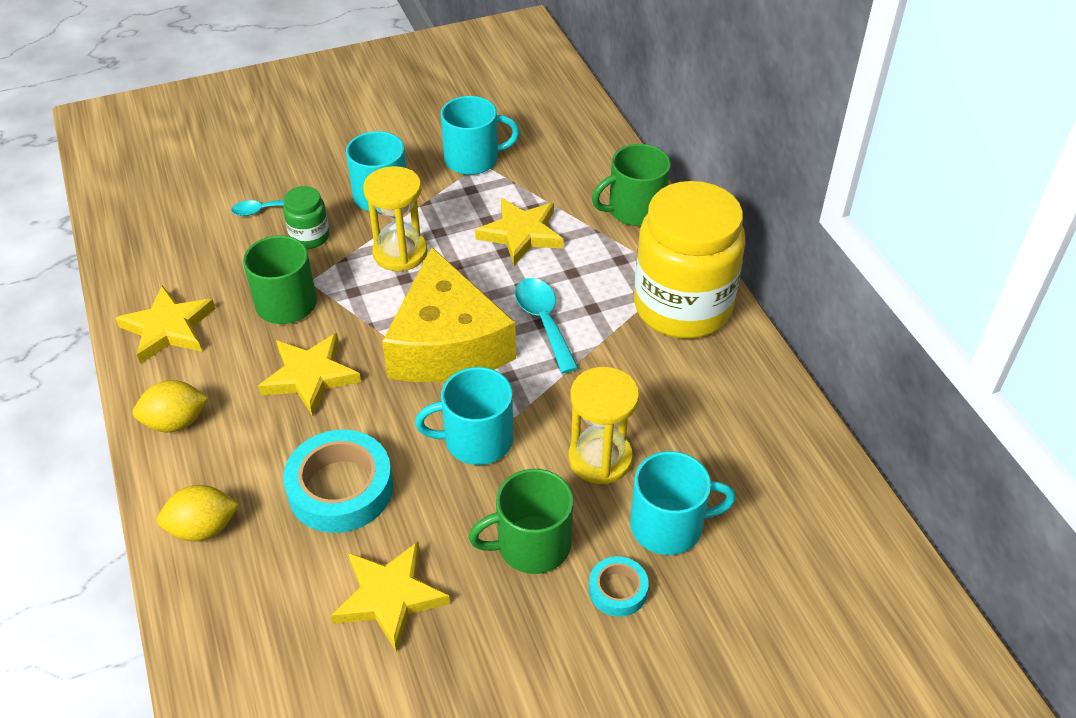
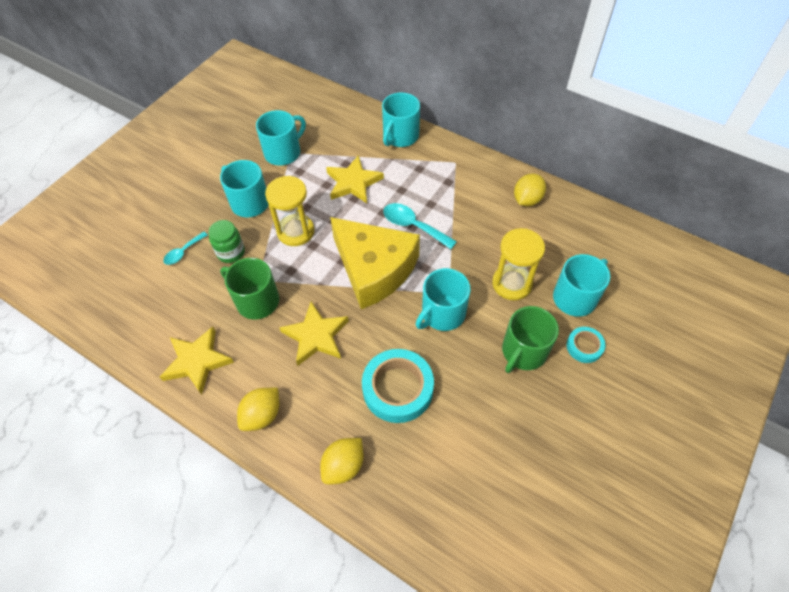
camera: 35 degrees left, 10 degrees up
yellow star [331,542,450,652] -> none
green mug [592,144,671,226] -> turquoise mug [382,92,420,147]
yellow jar [634,181,746,339] -> none
none -> yellow lemon [514,173,546,206]

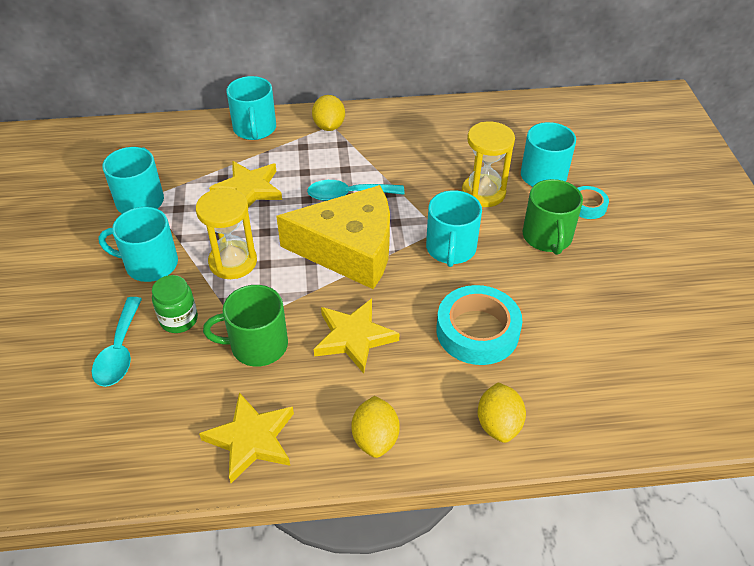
camera: 40 degrees left, 10 degrees down
turquoise spoon [163,232,208,265] -> turquoise spoon [92,297,142,387], size x1.62
yellow lemon [514,173,546,206] -> yellow lemon moved to [312,95,345,131]

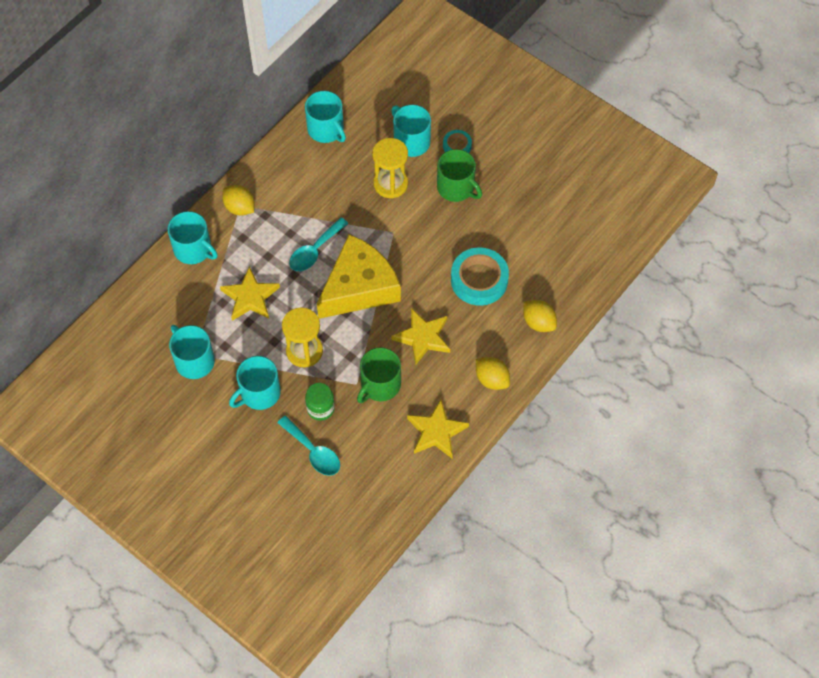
camera: 45 degrees left, 15 degrees up
turquoise mug [426,190,482,267] -> turquoise mug moved to [305,91,346,143]

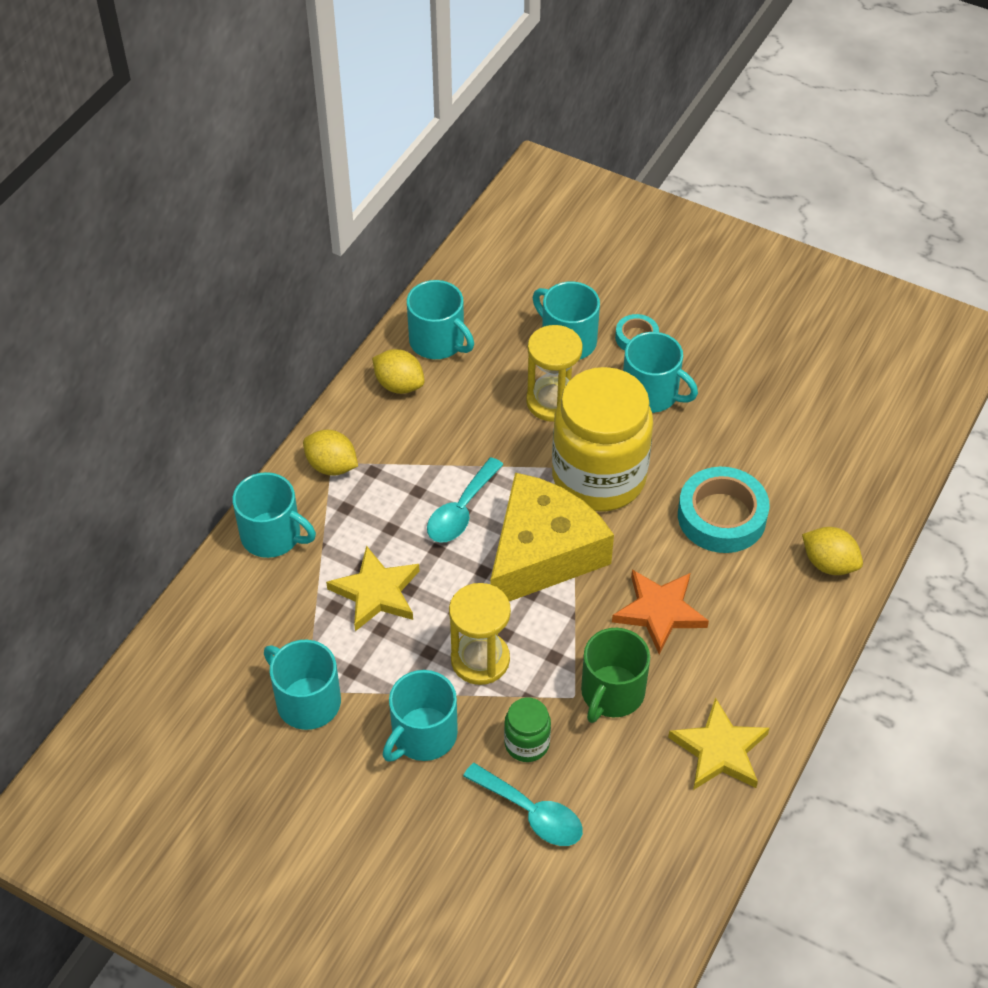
camera: 10 degrees left, 10 degrees down
yellow star [391,308,450,366] -> orange star [612,570,709,654]
green mug [437,149,482,202] -> turquoise mug [623,332,698,413]
yellow lemon [476,357,510,390] -> yellow lemon moved to [372,349,425,394]
none -> yellow jar [552,367,653,511]

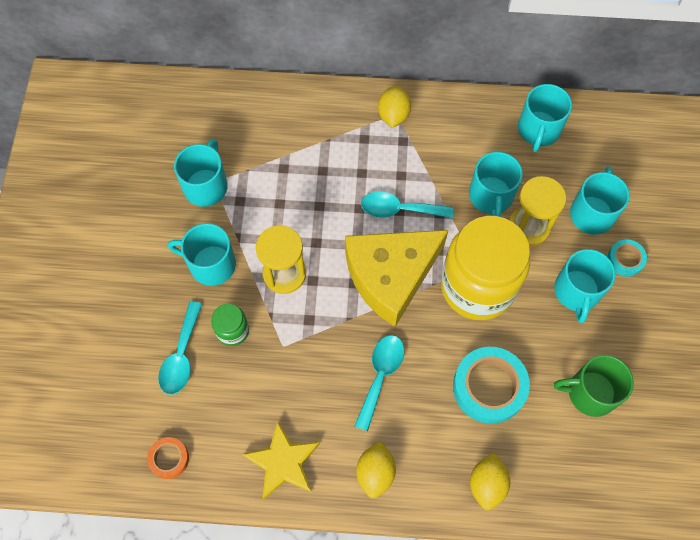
camera: 65 degrees right, 15 degrees up
turquoise mug [233,472,316,558] -> turquoise mug moved to [469,152,523,217]
yellow star [326,546,420,631] -> none
yellow lemon [372,349,425,394] -> yellow lemon moved to [356,441,396,499]
yellow cheese [490,472,614,602] -> yellow cheese turned 135 degrees clockwise [345,230,448,327]
green mug [581,628,650,723] -> green mug moved to [554,355,634,417]
orange star [612,570,709,654] -> turquoise spoon [355,335,404,431]
none -> orange tape [147,437,189,479]

